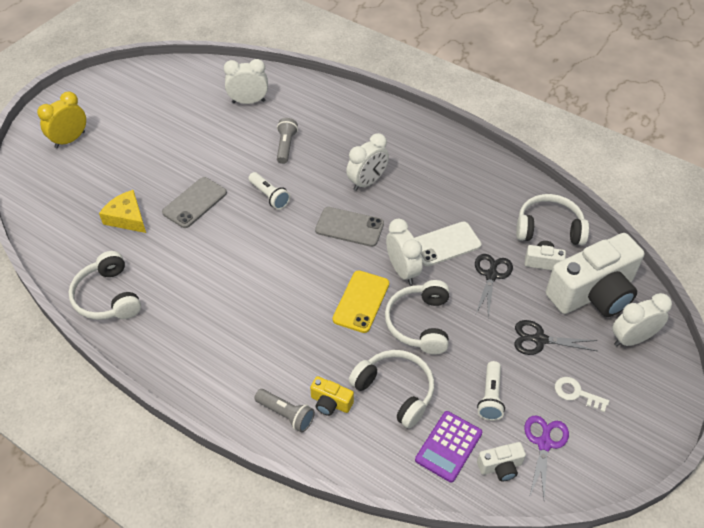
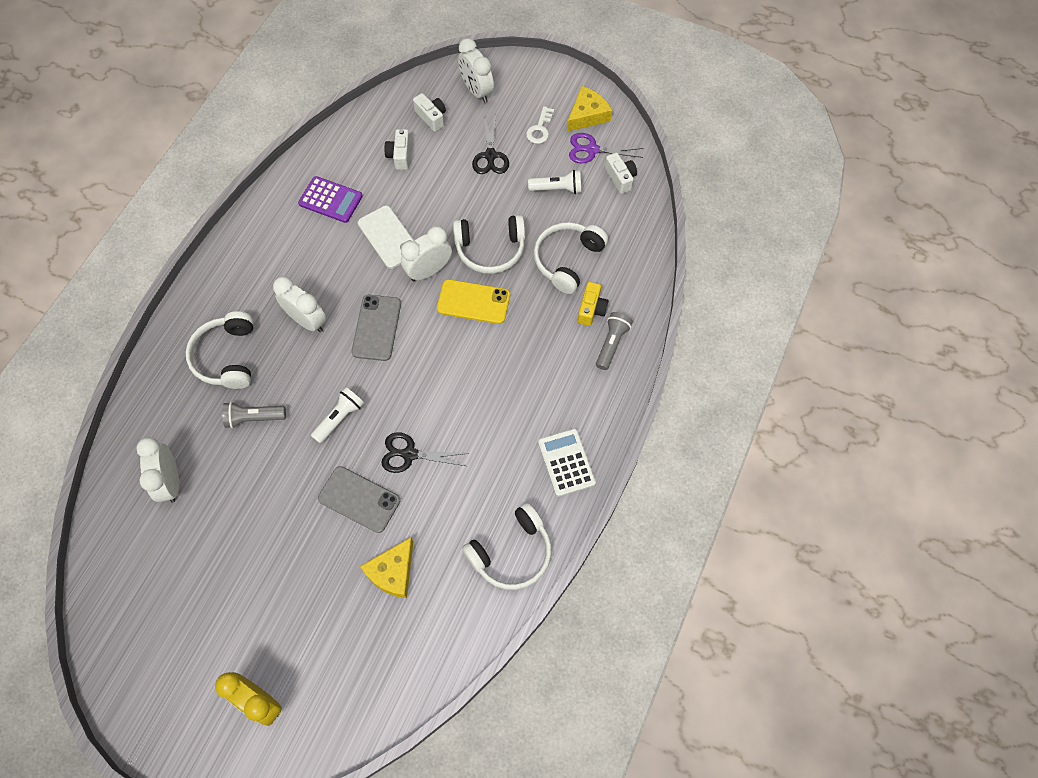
camera: 100 degrees left, 15 degrees up
purple calculator [415,411,482,483] -> purple calculator moved to [298,176,363,223]
black scissors [475,254,513,317] -> black scissors moved to [381,432,469,473]
white headphones [516,194,589,245] -> white headphones moved to [186,311,254,389]
white camera [546,233,645,317] -> white camera [413,93,446,132], size x0.42
none -> white calculator [538,428,596,497]
none -> yellow cheese [567,86,612,132]

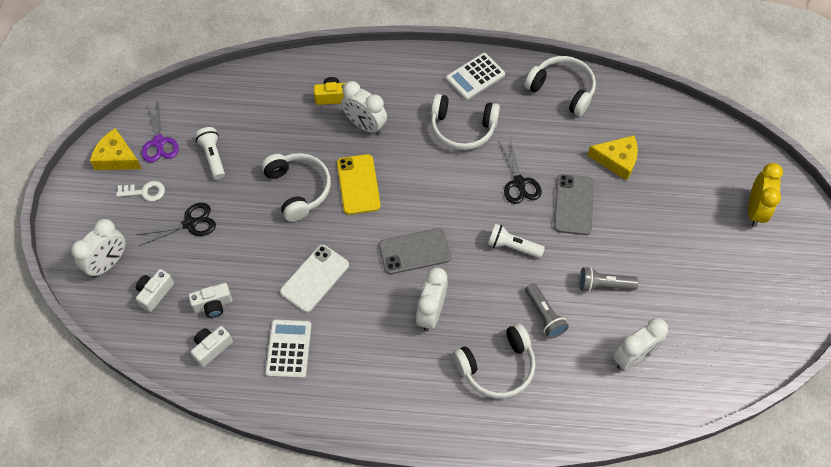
camera: 110 degrees left, 5 degrees down
purple calculator [298,176,363,223] -> white calculator [265,319,312,379]
white clock [401,226,452,281] -> white clock moved to [341,81,387,135]
white headphones [534,222,608,294] -> white headphones moved to [431,94,500,150]
grey flashlight [596,312,633,370] -> grey flashlight moved to [579,267,638,292]
white camera [605,152,637,194] -> white camera moved to [191,326,233,367]

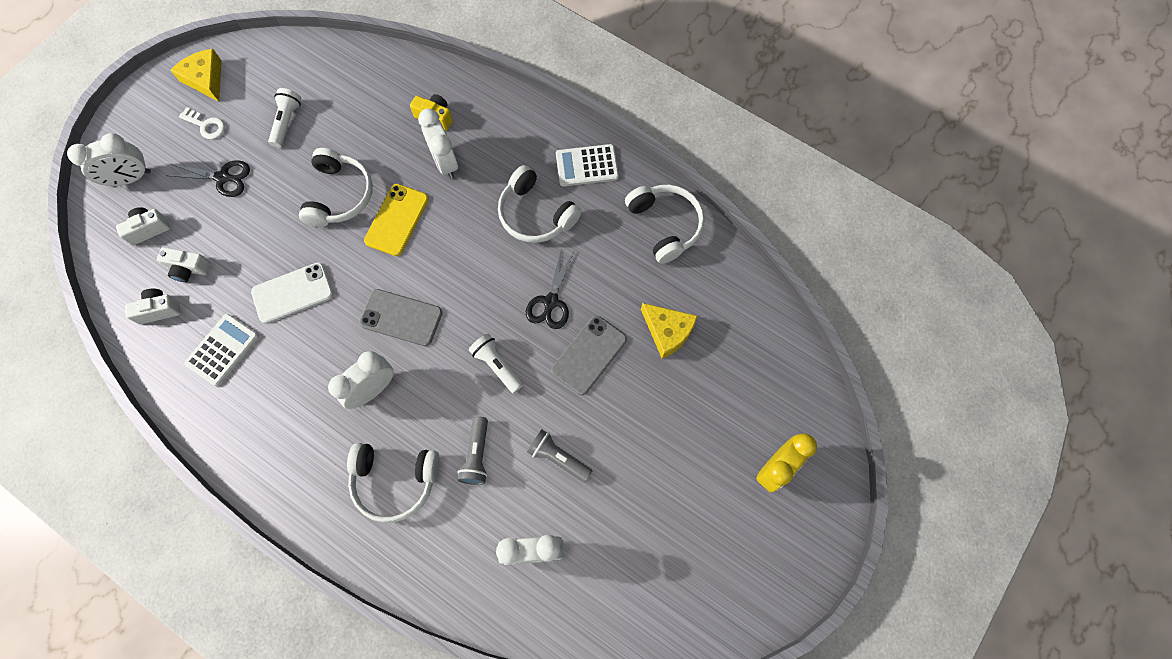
camera: 30 degrees right, 10 degrees up
purple scissors [142,103,179,163] -> none

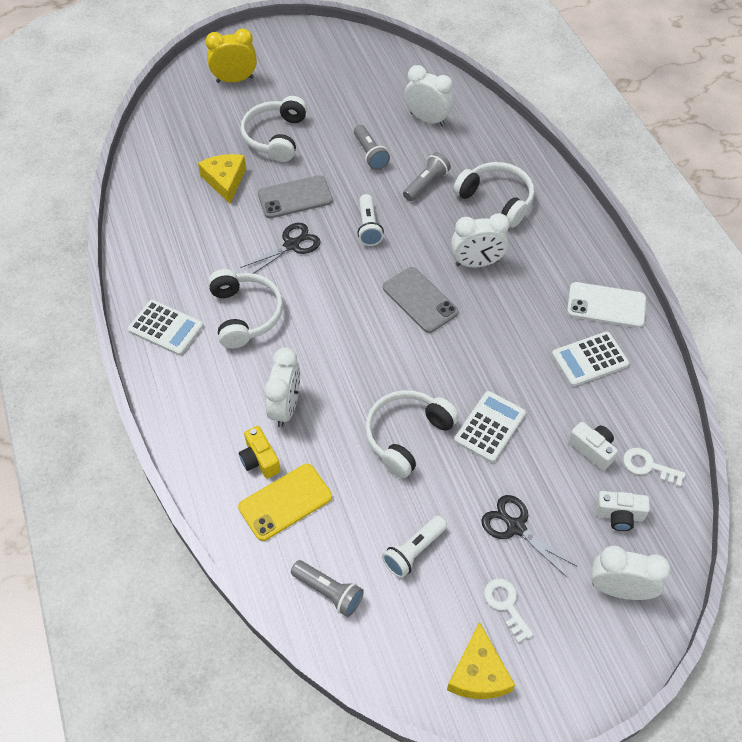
camera: 145 degrees left, 15 degrees down
white camera [125,289,181,324] -> none
white phone [251,262,334,324] -> white phone moved to [567,282,646,328]
yellow phone [364,184,429,256] -> yellow phone moved to [238,464,332,541]
white headphones [625,185,705,264] -> white headphones moved to [241,96,307,162]
none -> grey flashlight [291,560,364,617]
none -> white calculator [454,391,526,463]
none -> white key [623,448,686,487]

